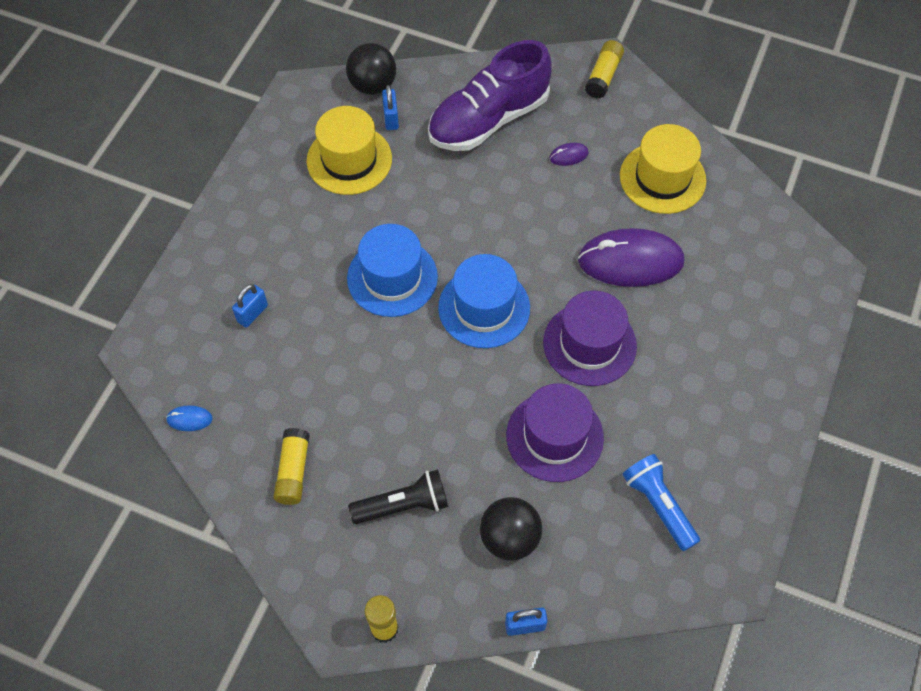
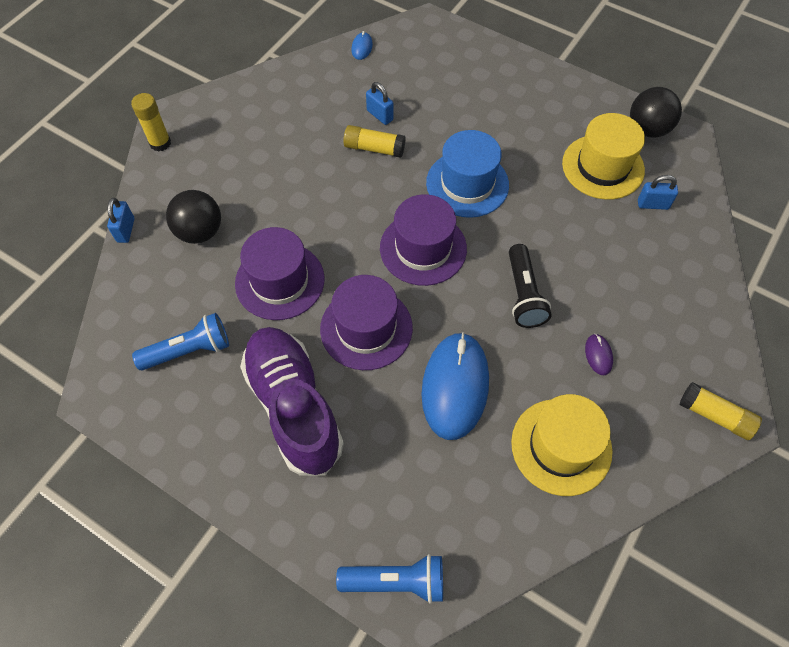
camera: 100 degrees right, 0 degrees up
blue padlock [232,284,268,327] -> blue padlock moved to [366,82,393,125]
yellow glue stick [273,428,310,505] -> yellow glue stick moved to [343,125,406,158]
black ball [346,43,396,95] -> black ball moved to [630,87,682,138]
black flashlight [348,469,448,524] -> black flashlight moved to [509,244,552,328]
purple shoe [428,40,552,151] -> purple shoe moved to [240,327,344,476]
blue hat [438,254,530,348] -> purple hat [380,194,467,286]
purple mouse [578,228,685,287] -> blue mouse [421,332,489,440]
none -> blue flashlight [336,554,443,604]

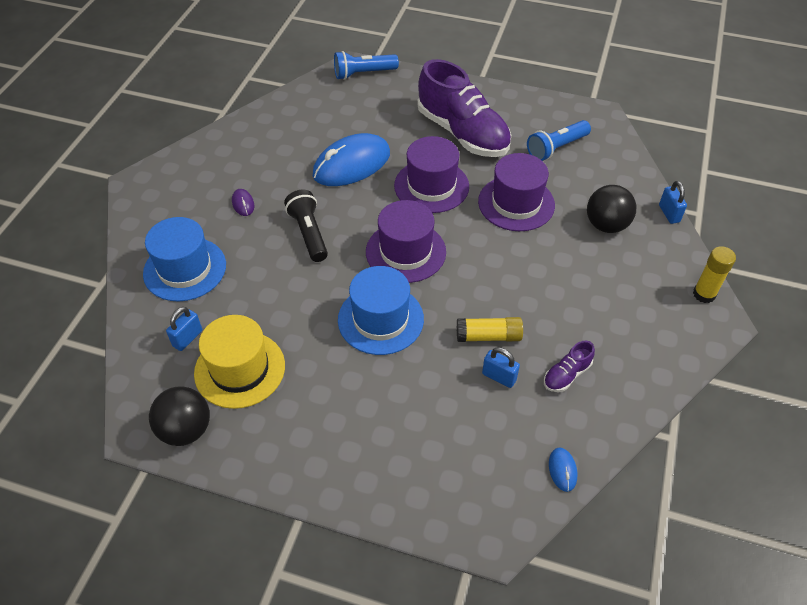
camera: 165 degrees right, 10 degrees down
blue mouse [421,332,489,440] -> blue mouse turned 60 degrees clockwise [313,133,390,186]
yellow hat [511,394,613,496] -> none
blue padlock [638,175,678,210] -> blue padlock turned 45 degrees counterclockwise [166,307,202,351]
yellow glue stick [679,382,762,440] -> none
none -> blue hat [143,217,226,301]
none -> purple shoe [544,340,595,392]

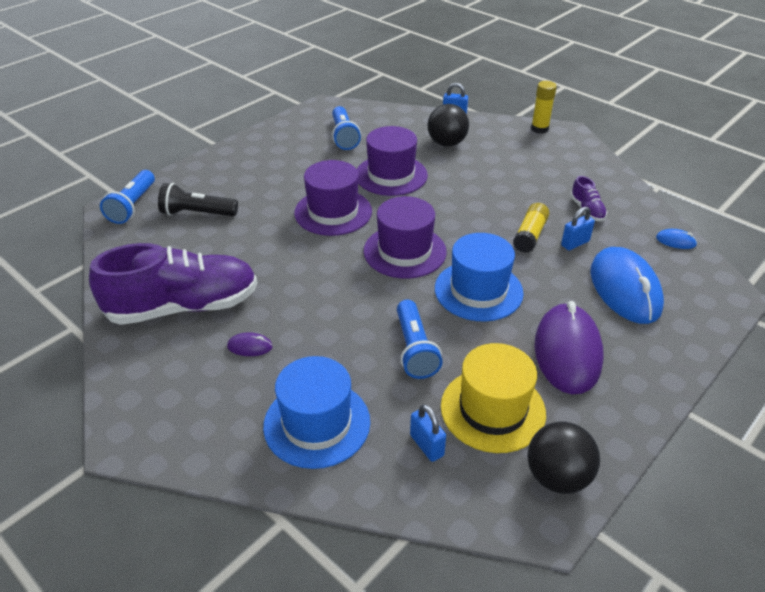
camera: 65 degrees left, 10 degrees down
black flashlight [284,190,328,262] -> black flashlight moved to [158,183,238,216]
blue mouse [313,133,390,186] -> blue mouse moved to [590,247,664,324]
purple shoe [418,59,511,157] -> purple shoe moved to [89,243,257,325]
none -> blue flashlight [397,299,443,379]
none -> purple mouse [534,301,604,394]

